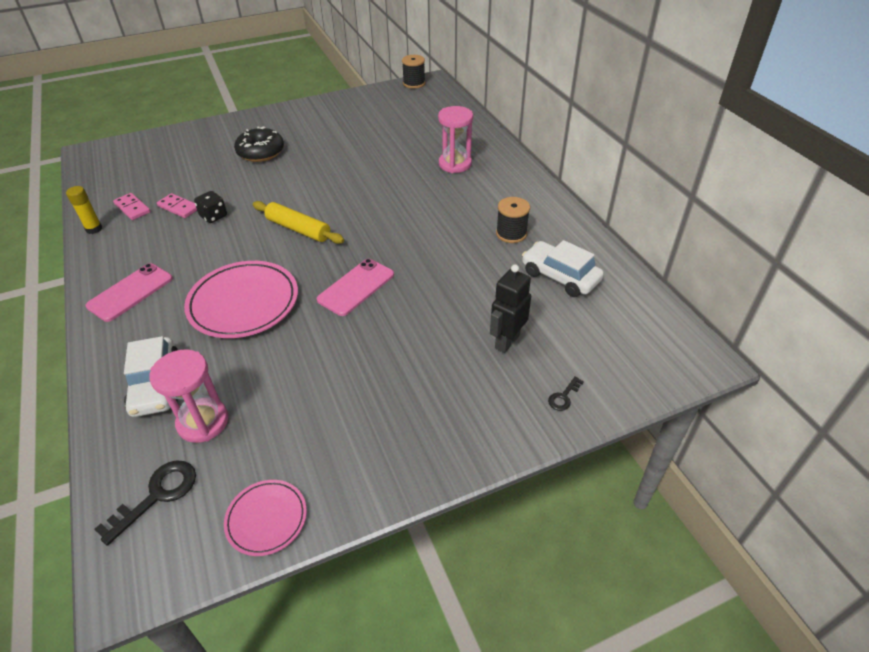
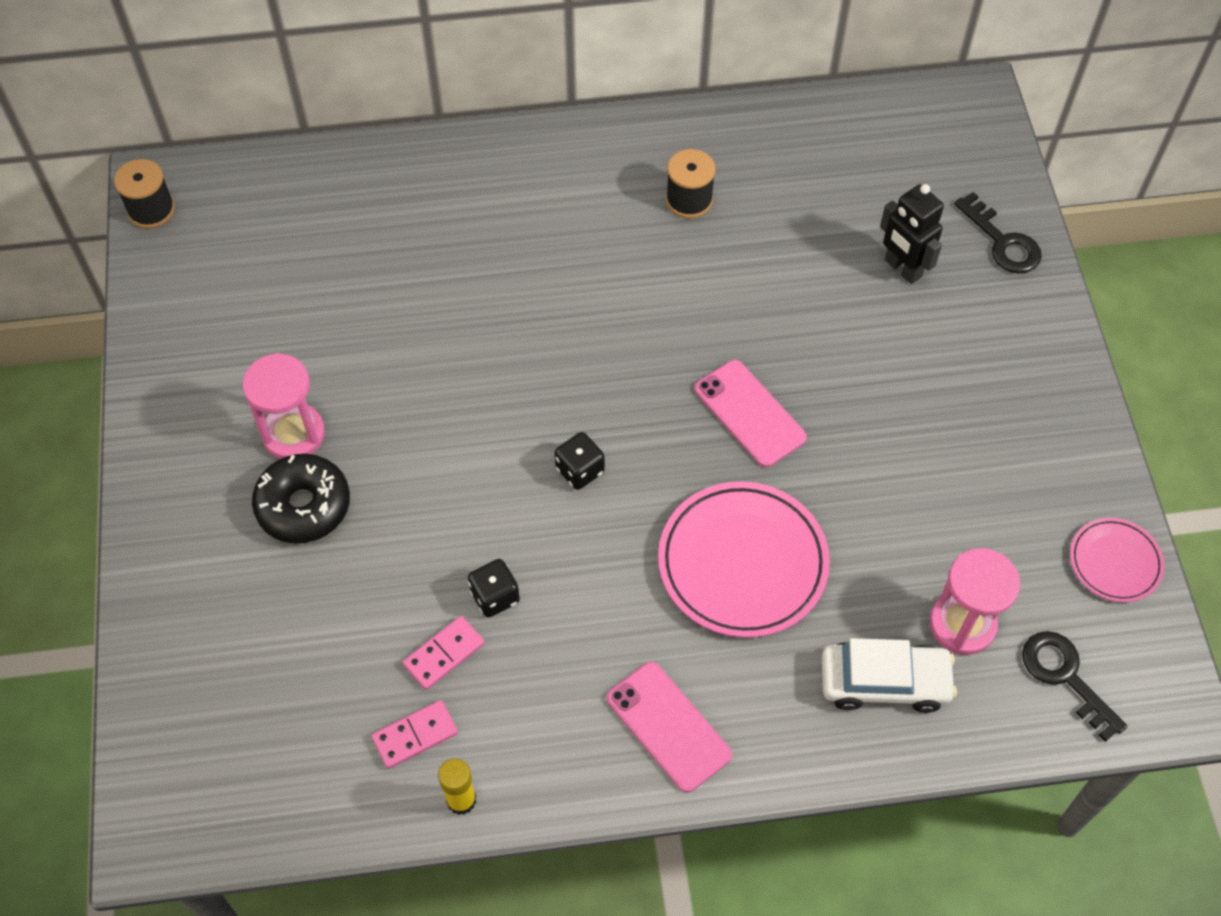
camera: 75 degrees left, 15 degrees up
yellow rolling pin [253,201,344,244] -> black dice [555,432,605,490]
pink hourglass [438,106,473,173] -> pink hourglass moved to [243,353,325,459]
white car [522,240,604,297] -> none
black key [548,376,584,411] -> black key [954,192,1042,274], size x1.88

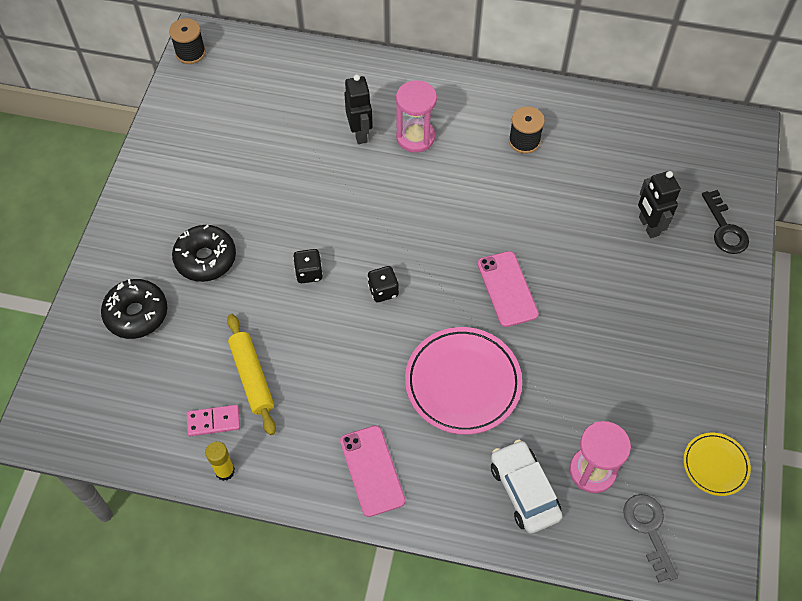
camera: 20 degrees right, 0 degrees up
pink hourglass [243,353,325,459] -> pink hourglass moved to [396,80,437,153]
pink domino [403,616,485,690] -> yellow rolling pin [227,314,276,435]
black dice [468,559,520,617] -> black dice moved to [293,249,323,283]
white car [822,638,957,713] -> white car turned 135 degrees counterclockwise [491,440,563,533]
black key [1022,631,1128,742] -> grey key [623,494,678,582]
pink plate [1070,518,1164,602] -> yellow plate [683,433,751,496]
none -> black donut [101,279,167,339]
none -> black robot [344,74,373,144]

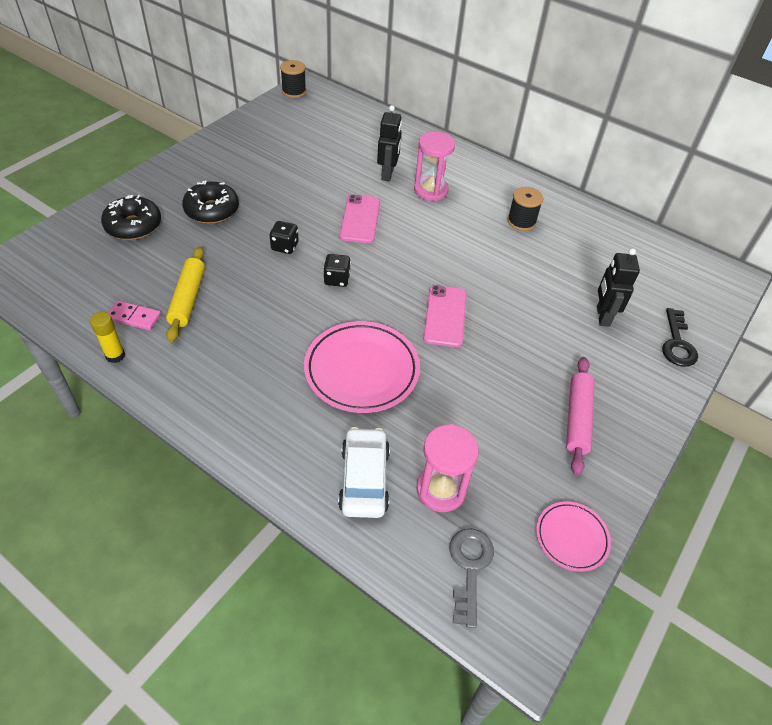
camera: 20 degrees right, 10 degrees down
pink phone [340,425,405,517] -> pink phone moved to [340,194,380,243]
yellow plate [683,433,751,496] -> pink plate [536,501,611,572]
none -> pink rolling pin [566,357,595,476]

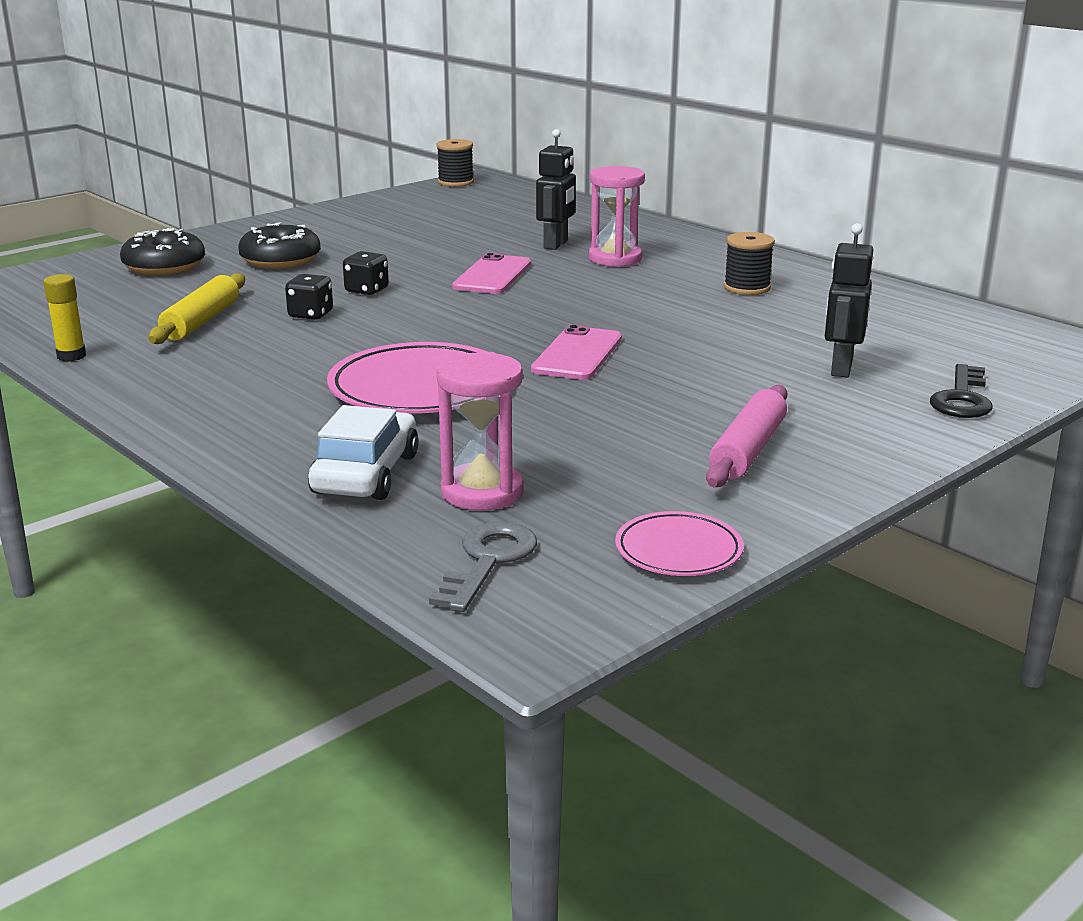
camera: 15 degrees right, 25 degrees down
pink domino [108,300,161,330] -> none
black dice [323,254,351,287] -> black dice moved to [285,274,333,320]

